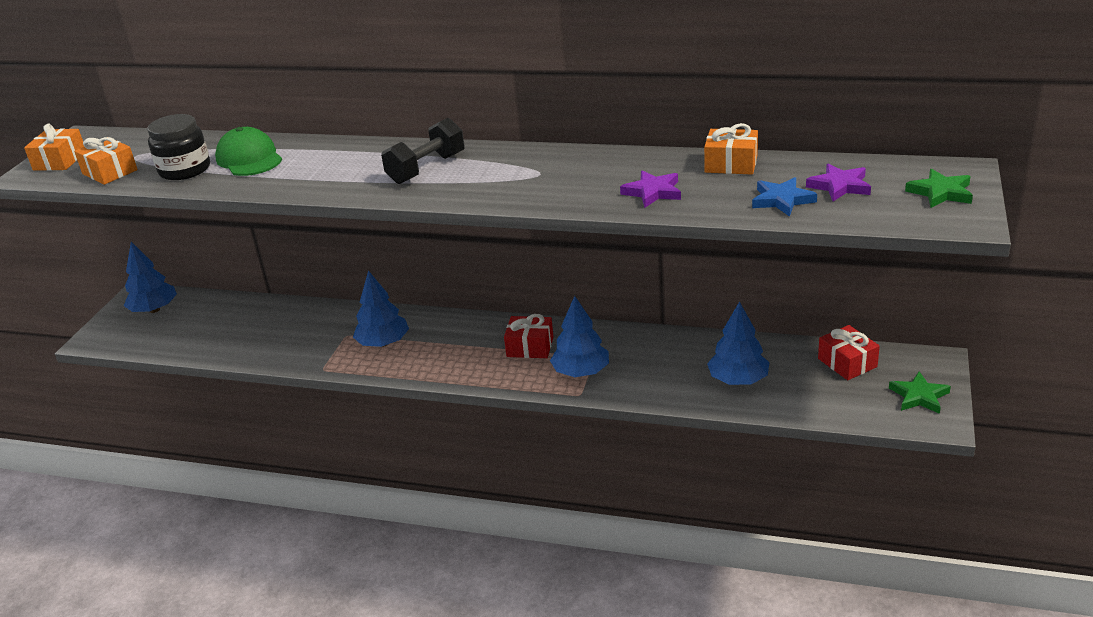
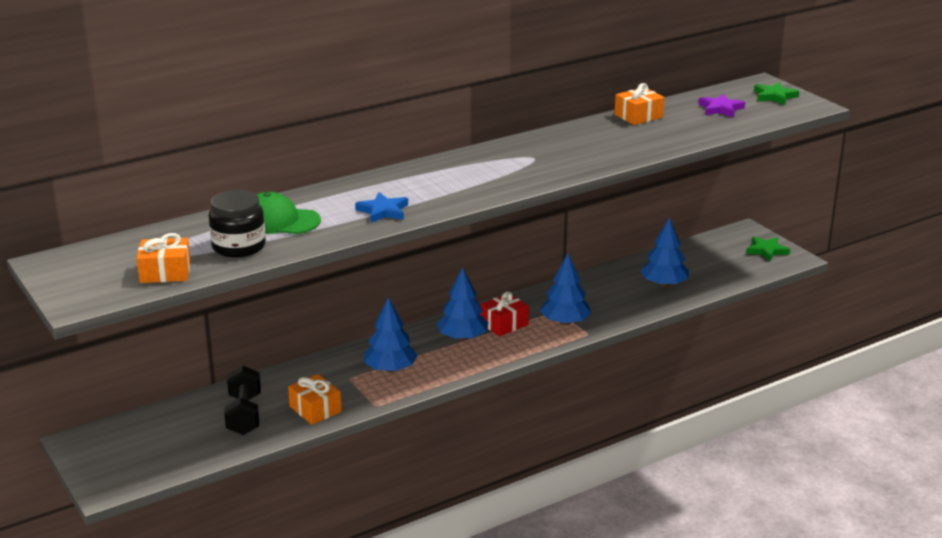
camera: 50 degrees left, 5 degrees down
orange gift [24,124,84,171] -> orange gift moved to [288,374,342,425]
blue tree [124,242,177,313] -> blue tree moved to [437,267,488,341]
black dumbbell [381,118,465,184] -> black dumbbell moved to [224,366,261,435]
purple star [620,170,681,208] -> none
blue star [752,177,817,217] -> blue star moved to [355,192,408,223]
red gift [818,325,880,380] -> none

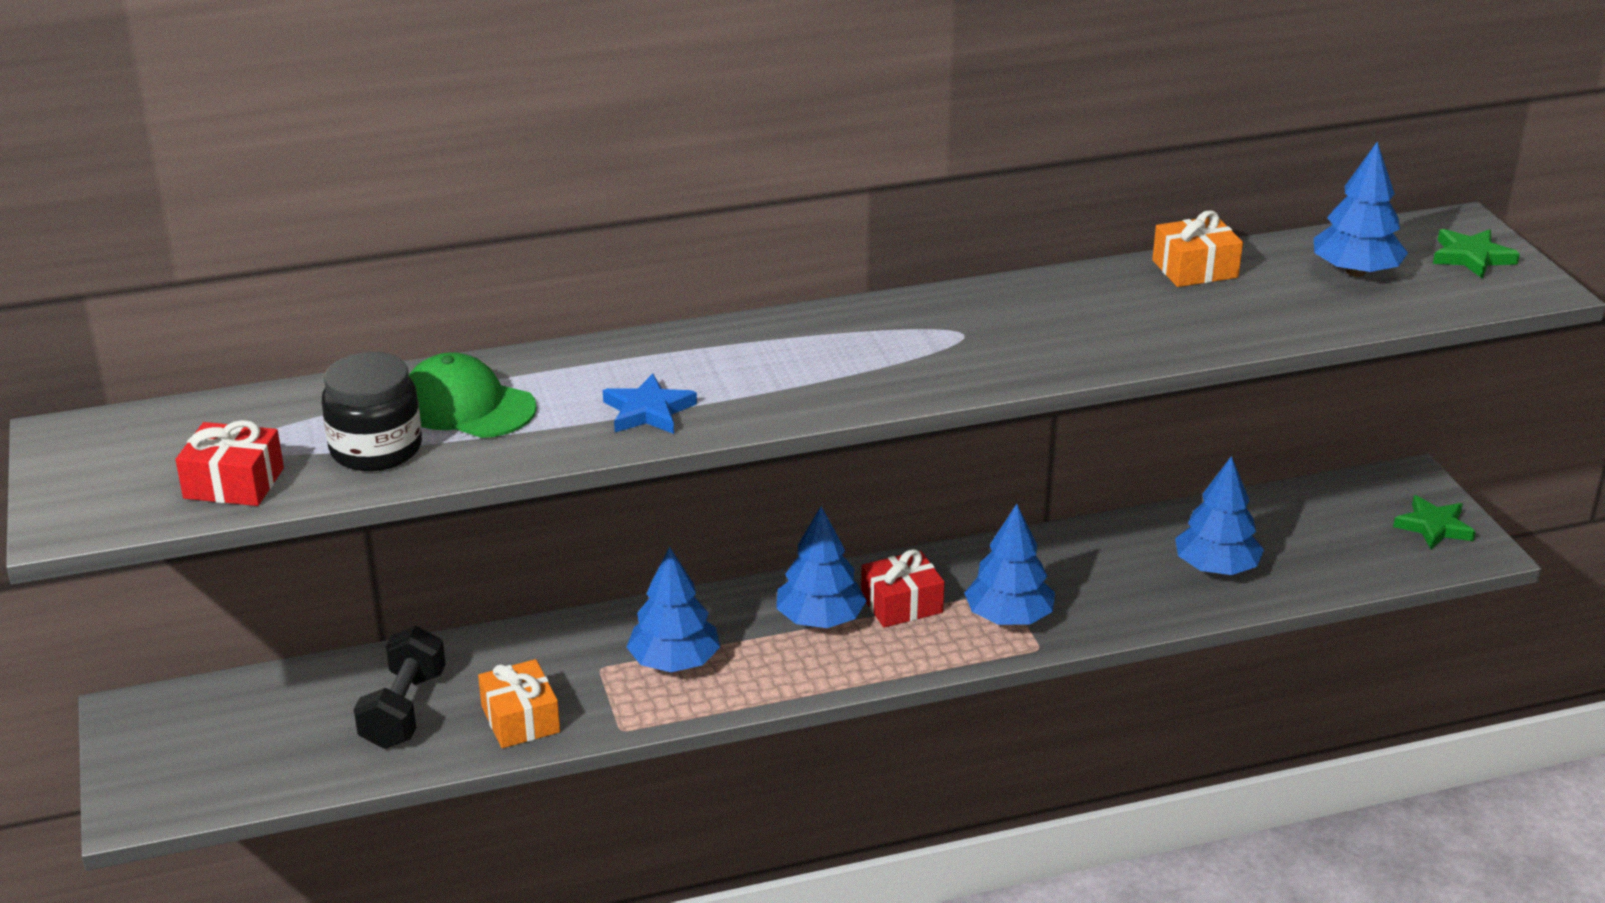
camera: 15 degrees right, 5 degrees up
orange gift [137,233,191,283] -> red gift [175,420,284,506]
purple star [699,94,745,118] -> blue tree [1314,142,1408,277]

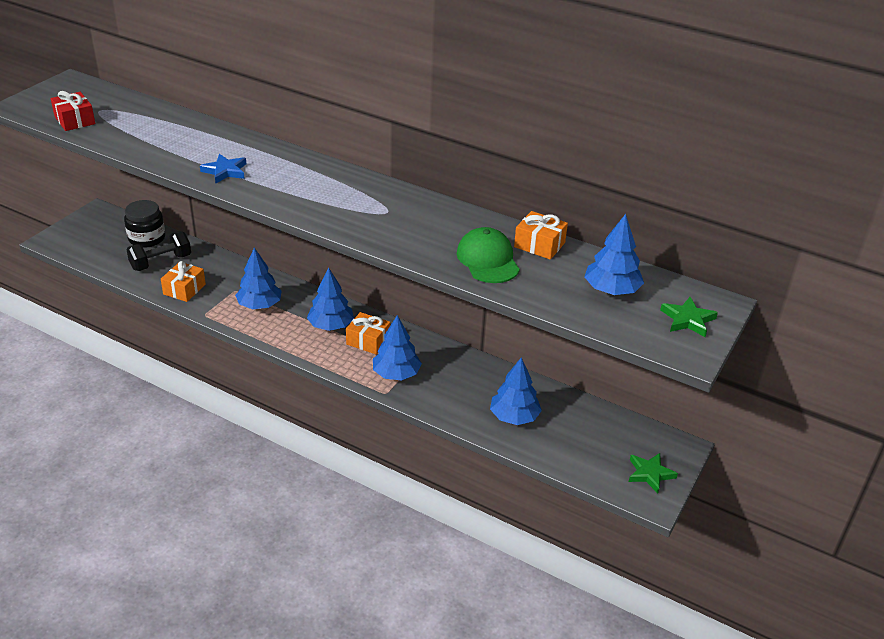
camera: 45 degrees right, 5 degrees up
black jar [322,352,422,471] -> black jar moved to [124,200,165,248]
green cap [409,352,537,438] -> green cap moved to [457,227,520,283]
red gift [861,549,945,628] -> orange gift [346,312,391,355]

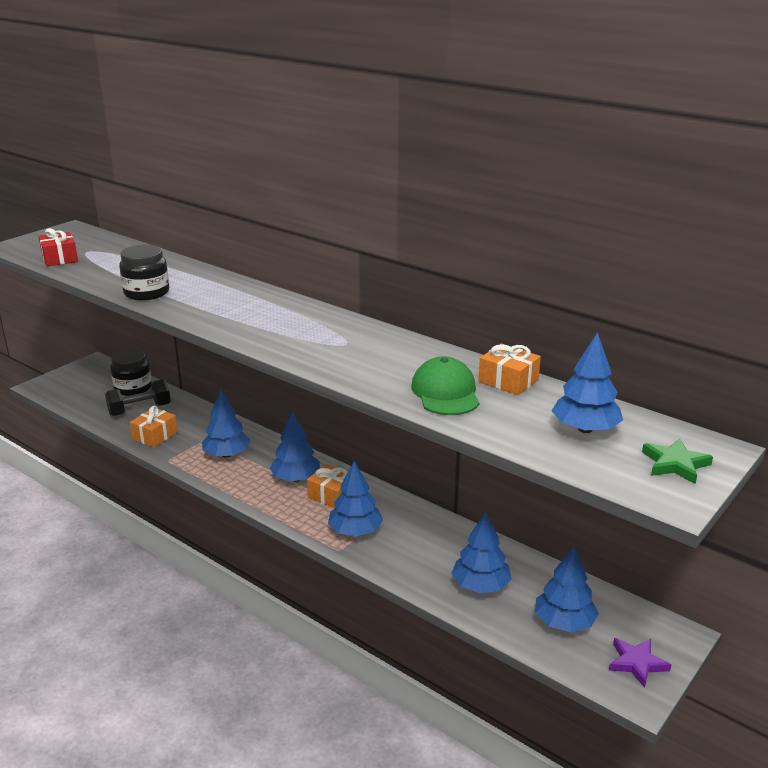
camera: 10 degrees right, 10 degrees down
blue star [200,154,246,183] -> none
green star [628,453,678,494] -> purple star [609,638,671,688]
none -> black jar [119,244,169,300]
none -> blue tree [535,547,599,632]

